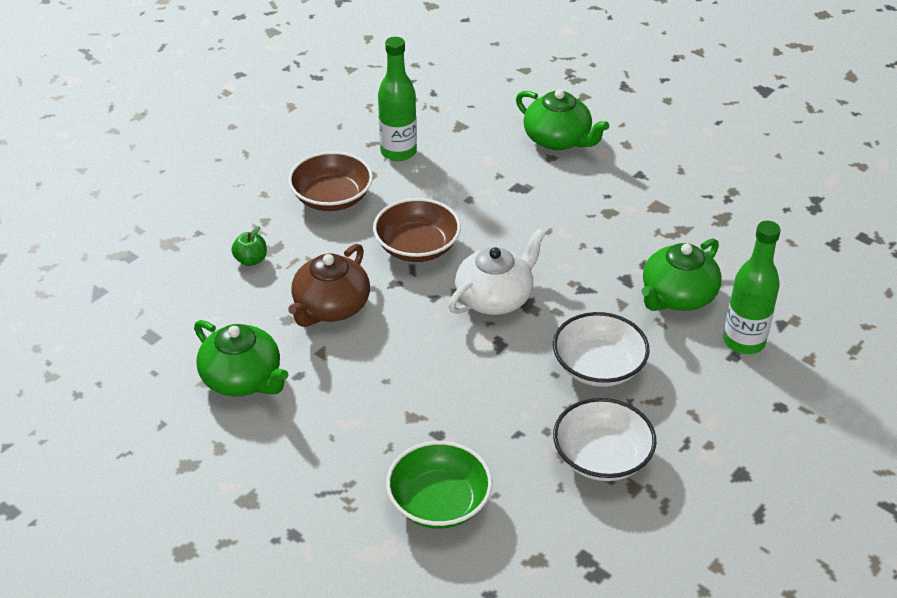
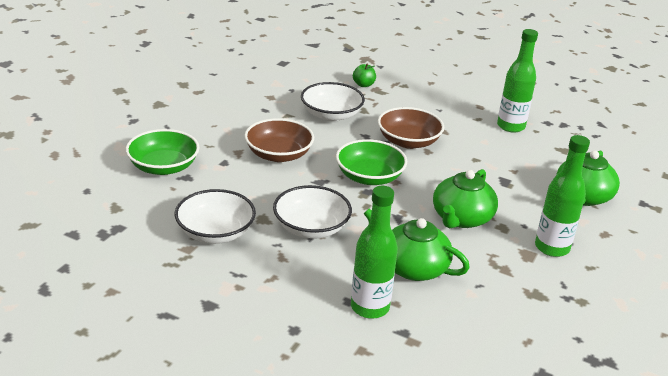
camera: 75 degrees right, 10 degrees down
green teapot [194,320,288,397] -> green teapot moved to [433,169,498,228]
brown bowl [288,151,373,211] -> brown bowl moved to [244,118,314,162]
brown teapot [288,244,370,327] -> white bowl [301,82,365,121]
white teapot [448,229,545,315] -> green bowl [336,139,407,185]
none -> green bottle [535,135,590,257]

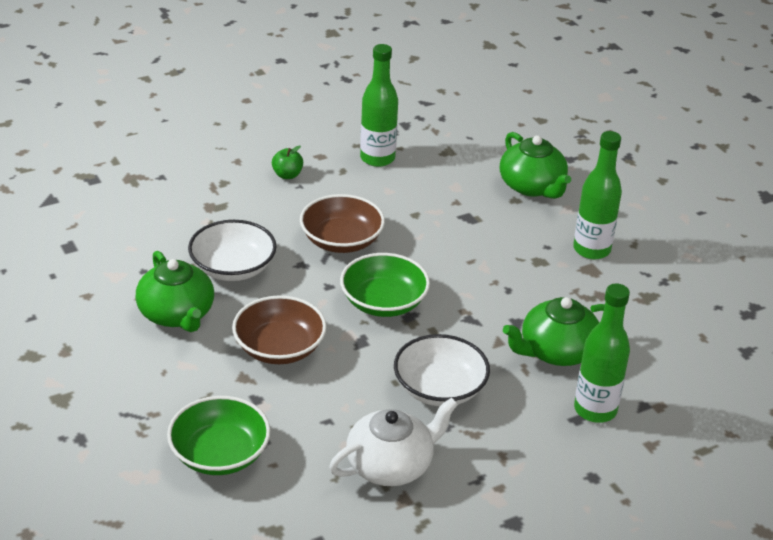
camera: 55 degrees left, 5 degrees up
white bowl [175,189,256,244] -> white teapot [329,397,458,486]
green apple [353,64,376,87] -> green apple moved to [272,146,303,179]
green teapot [433,169,498,228] -> green teapot moved to [136,251,214,332]

